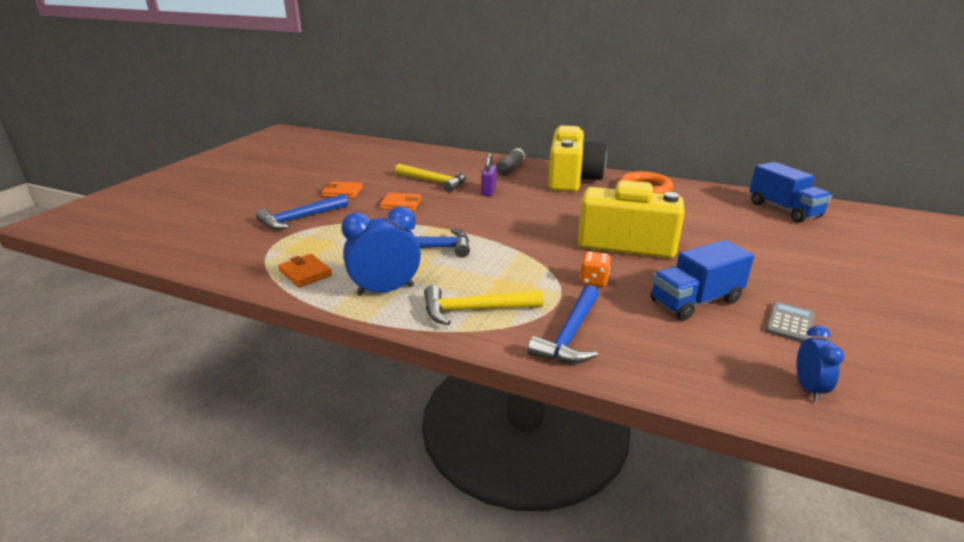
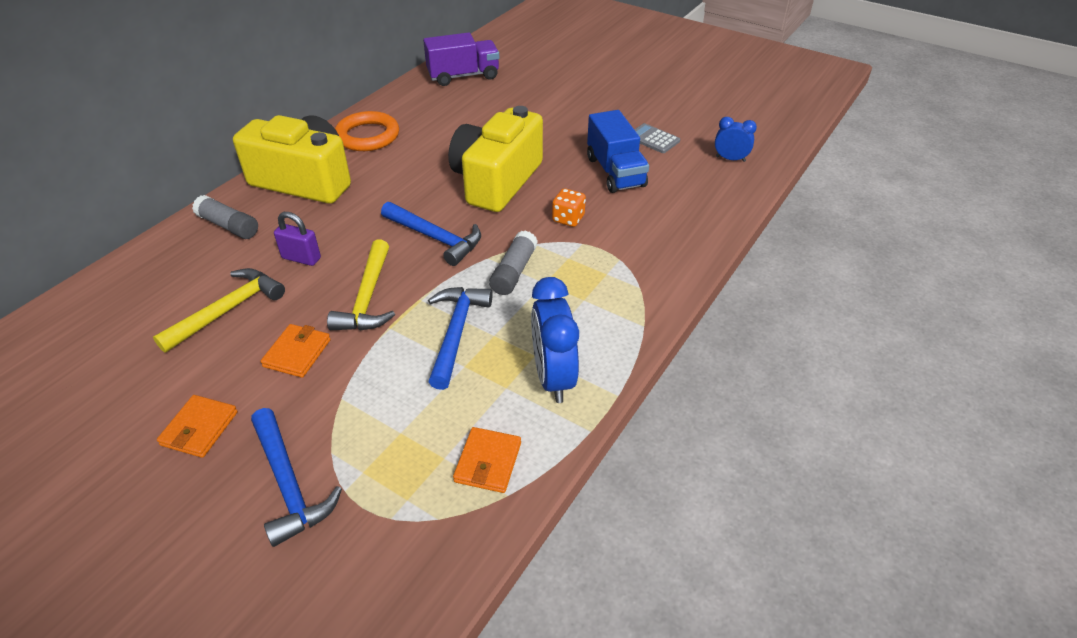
camera: 80 degrees left, 15 degrees up
orange wallet [278,254,332,288] -> orange wallet turned 45 degrees counterclockwise [453,427,521,493]
yellow hammer [424,285,543,325] -> yellow hammer moved to [327,239,395,330]
blue hammer [528,285,599,364] -> blue hammer moved to [381,202,481,266]
blue truck [749,162,832,223] -> purple truck [423,32,500,86]
none -> grey glue stick [489,230,538,295]

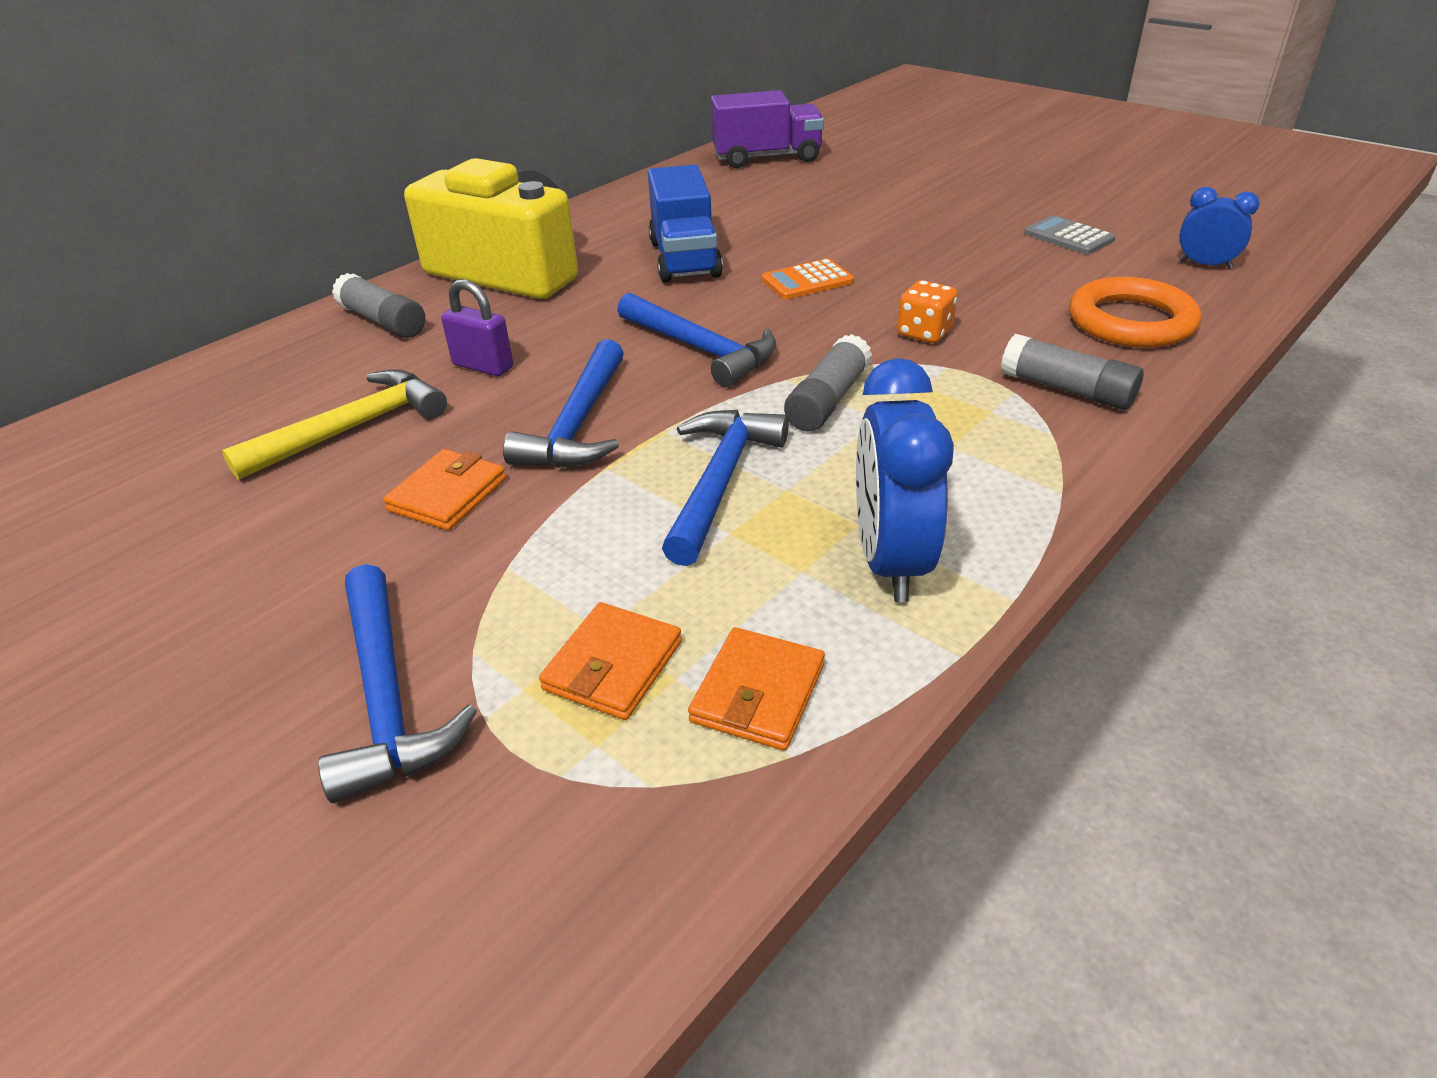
camera: 10 degrees right, 5 degrees down
orange wallet [157,395,238,458] -> orange wallet moved to [539,602,682,720]
yellow hammer [327,239,395,330] -> blue hammer [503,339,624,468]
orange ring [335,111,399,151] -> orange ring moved to [1069,277,1201,348]
yellow camera [448,106,543,212] -> orange calculator [762,258,854,299]
blue truck [587,110,649,193] -> blue truck moved to [648,165,723,283]
none -> grey glue stick [1001,334,1144,410]

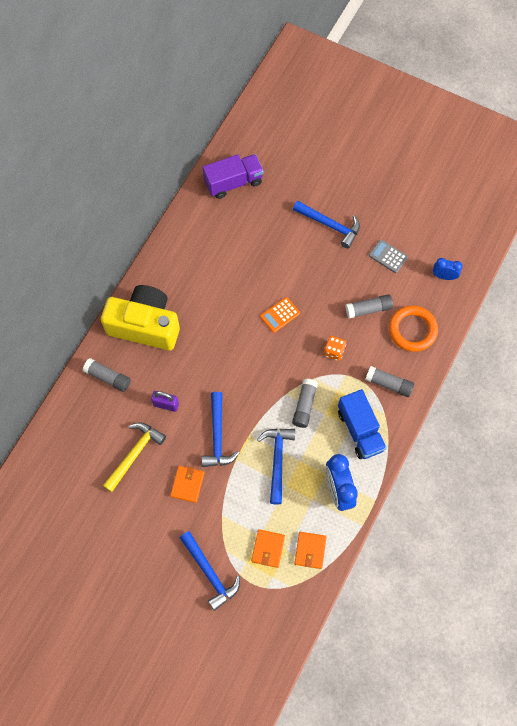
camera: 15 degrees left, 30 degrees up
blue hammer [617,293,776,387] -> blue hammer moved to [293,201,360,248]
blue truck [648,165,723,283] -> blue truck moved to [338,389,387,459]
none -> grey glue stick [345,294,393,319]

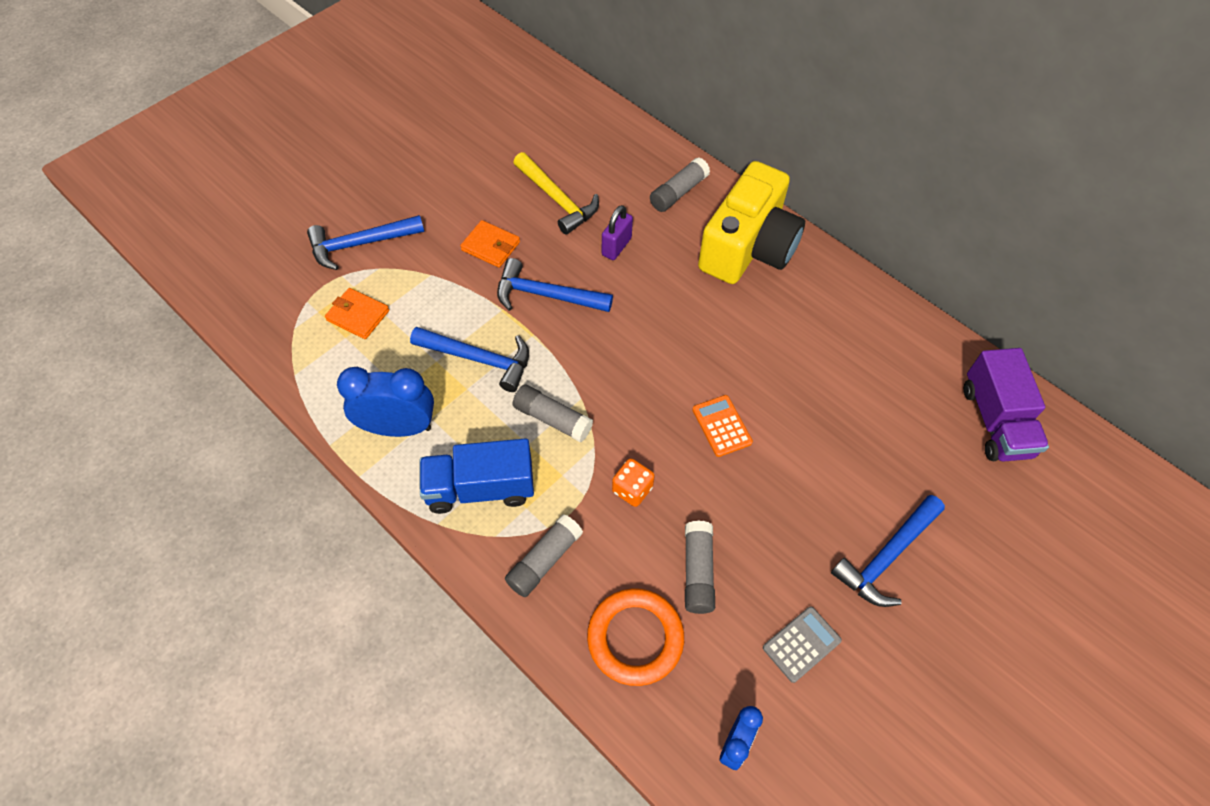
camera: 105 degrees right, 10 degrees down
orange wallet [295,532,326,569] -> none

